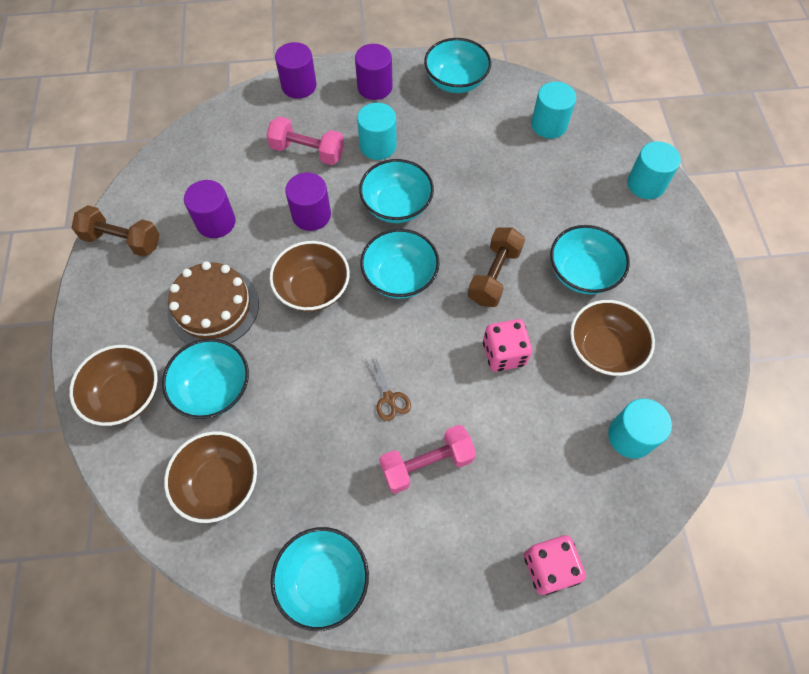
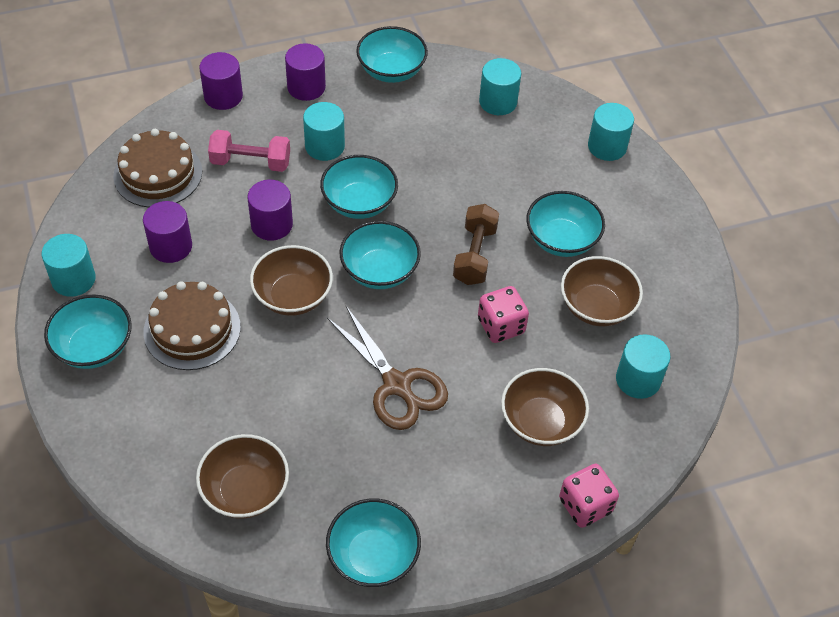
camera: 15 degrees left, 10 degrees down
brown bowl [69,345,158,426] -> brown bowl moved to [501,368,589,446]
brown dumbbell [72,205,159,257] -> turquoise cylinder [42,234,96,297]
turquoise bowl [162,338,249,419] -> turquoise bowl moved to [44,295,132,369]
brown scissors [365,356,411,421] -> brown scissors [327,306,448,430], size x2.14
pink dumbbell [379,425,476,494] -> none
none -> brown cake [113,129,202,208]

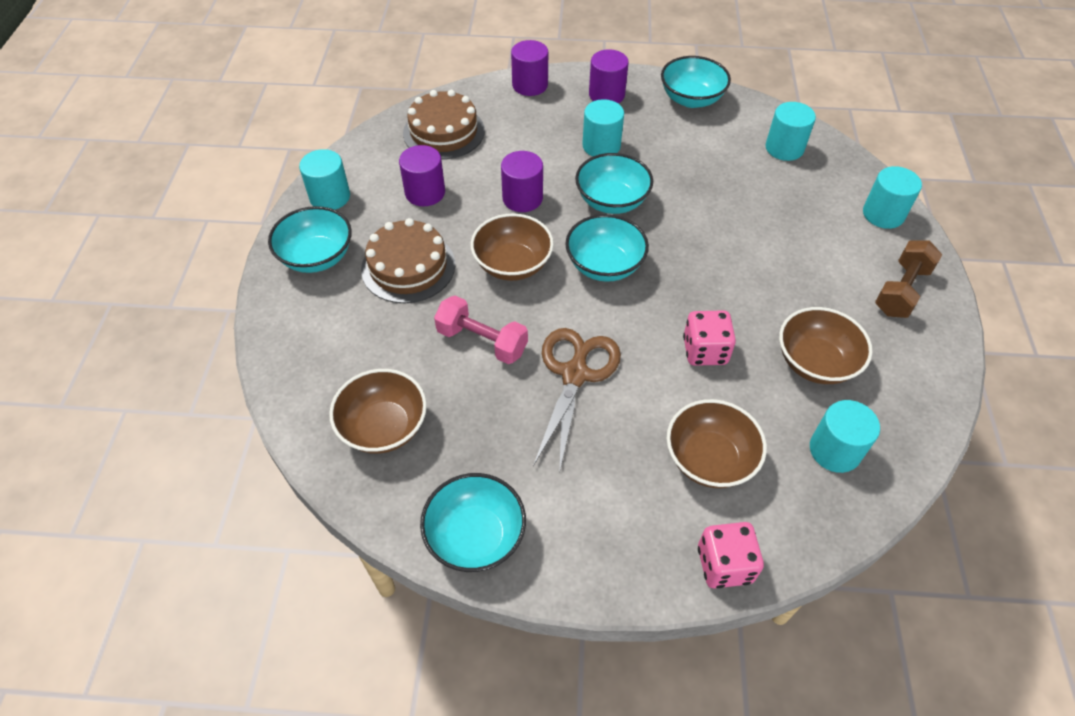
camera: 25 degrees right, 0 degrees up
pink dumbbell [208,130,290,172] -> pink dumbbell moved to [434,296,528,364]
brown scissors [327,306,448,430] -> brown scissors turned 150 degrees counterclockwise [533,328,621,474]
brown dumbbell [453,204,499,285] -> brown dumbbell moved to [875,240,942,318]
turquoise bowl [526,191,605,257] -> none

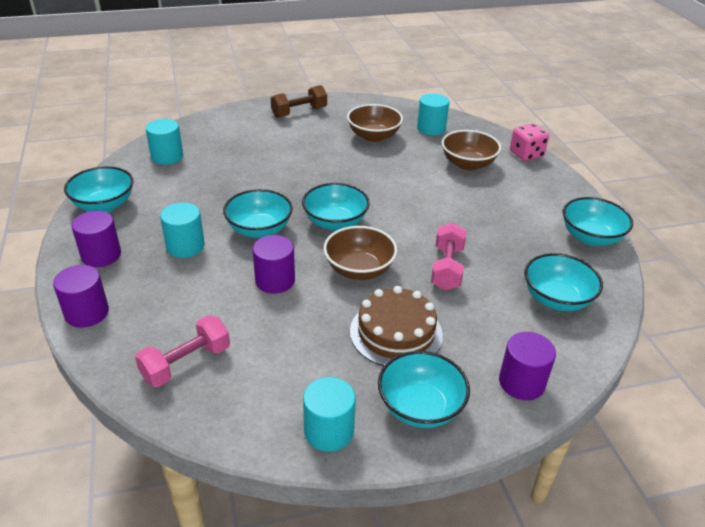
camera: 110 degrees left, 15 degrees down
brown bowl [329,369,427,454] -> turquoise bowl [524,253,603,311]
purple cylinder [399,145,445,206] -> purple cylinder moved to [499,332,556,400]
brown cake [403,90,485,160] -> pink dumbbell [135,315,230,387]
brown scissors [533,328,621,474] -> none
pink dice [683,310,736,366] -> none
turquoise cylinder [863,166,922,229] -> none
brown dumbbell [875,240,942,318] -> brown dumbbell turned 45 degrees counterclockwise [271,85,327,118]

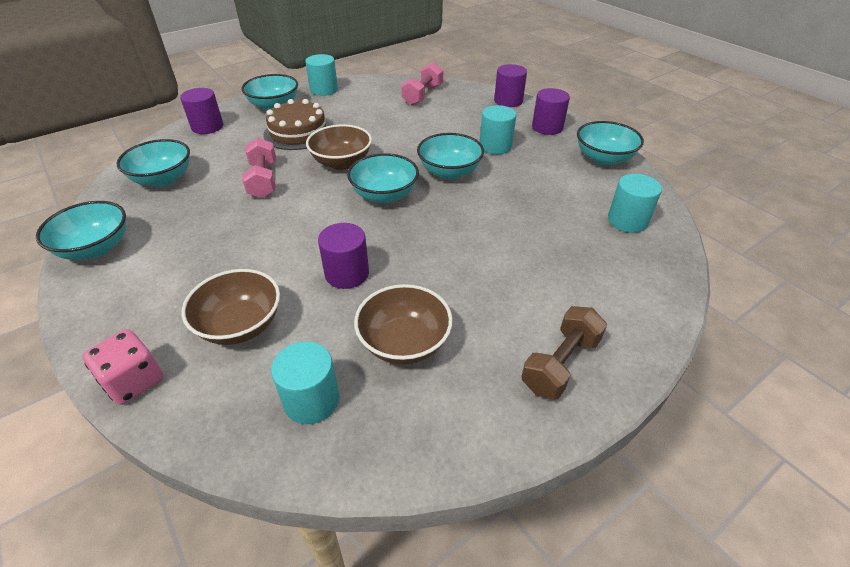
camera: 160 degrees right, 5 degrees up
purple cylinder [252,235,295,294] -> purple cylinder moved to [318,223,369,289]

